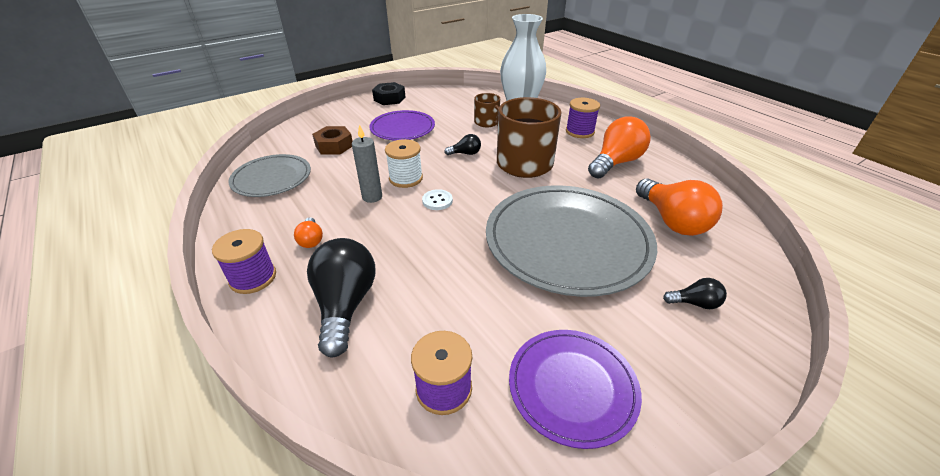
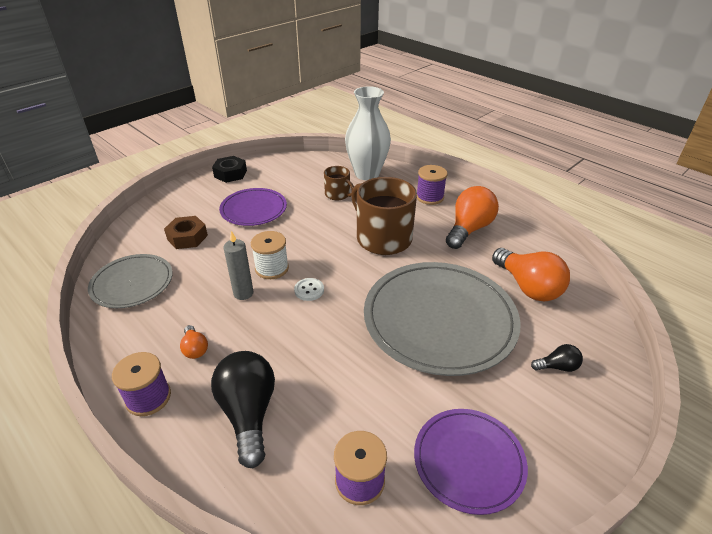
camera: 10 degrees left, 0 degrees up
black light bulb [444,134,481,155] -> none

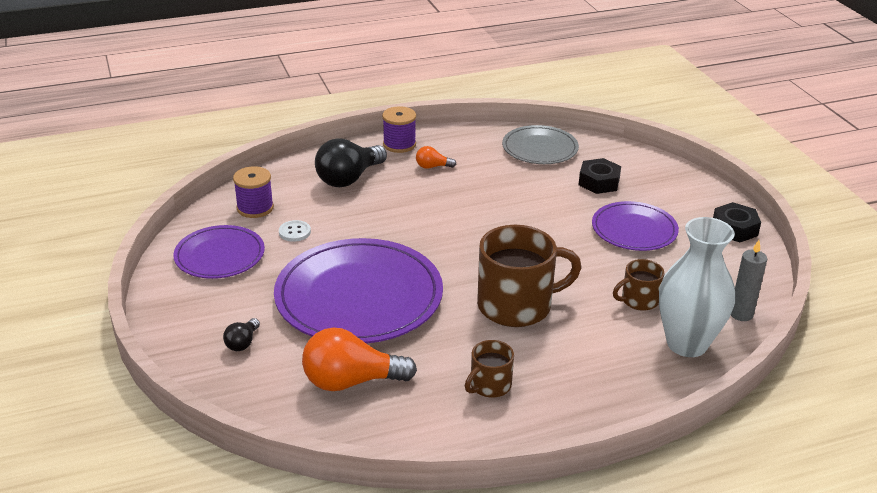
camera: 115 degrees right, 5 degrees down
brown nut [164,216,208,249] -> black nut [579,158,621,194]
black light bulb [211,351,275,468] -> black light bulb turned 120 degrees clockwise [315,138,387,187]
grey candle [223,231,254,300] -> grey candle moved to [731,240,767,321]
white spool [251,231,289,279] -> none
white button [294,278,324,301] -> white button moved to [279,220,311,242]
grey plate [364,262,521,376] -> purple plate [274,238,443,344]
purple spool [417,165,447,205] -> none
orange light bulb [446,186,499,249] -> brown mug [465,340,514,398]

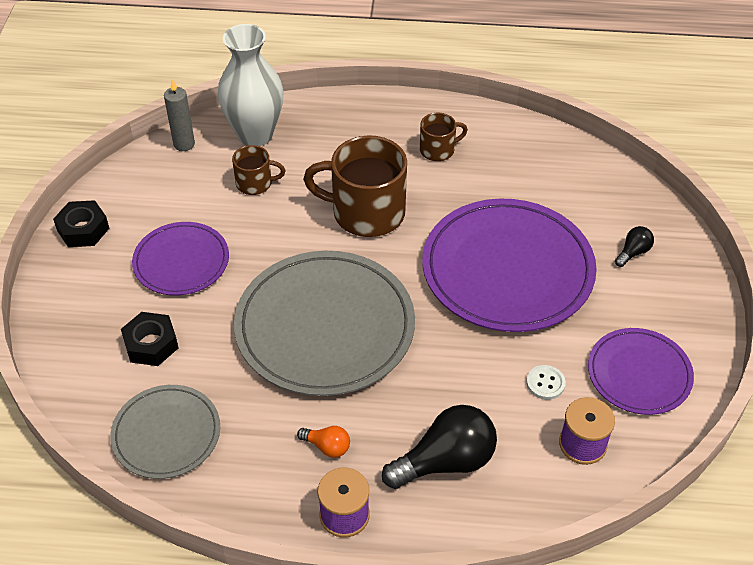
camera: 155 degrees left, 15 degrees up
orange light bulb [302,328,417,391] -> none
none -> grey plate [234,251,415,396]

